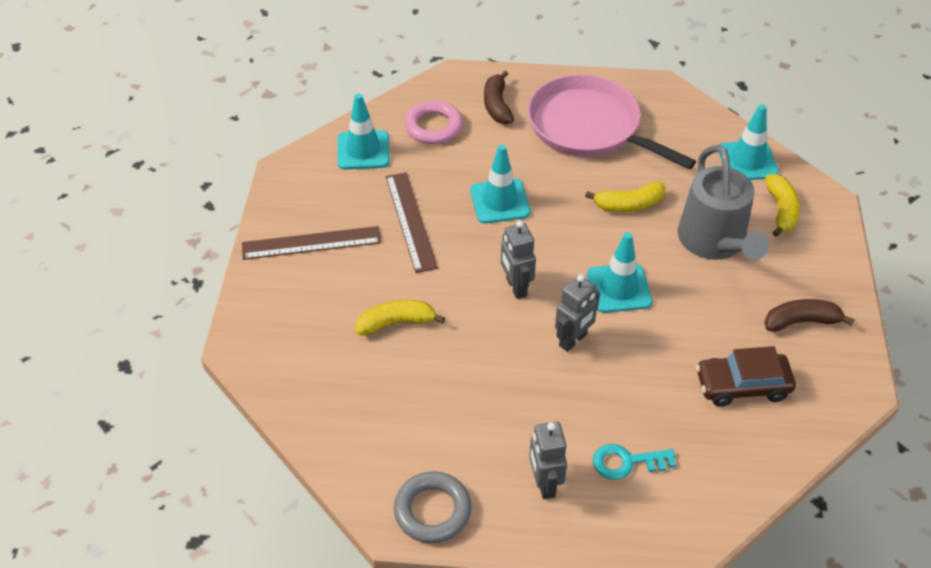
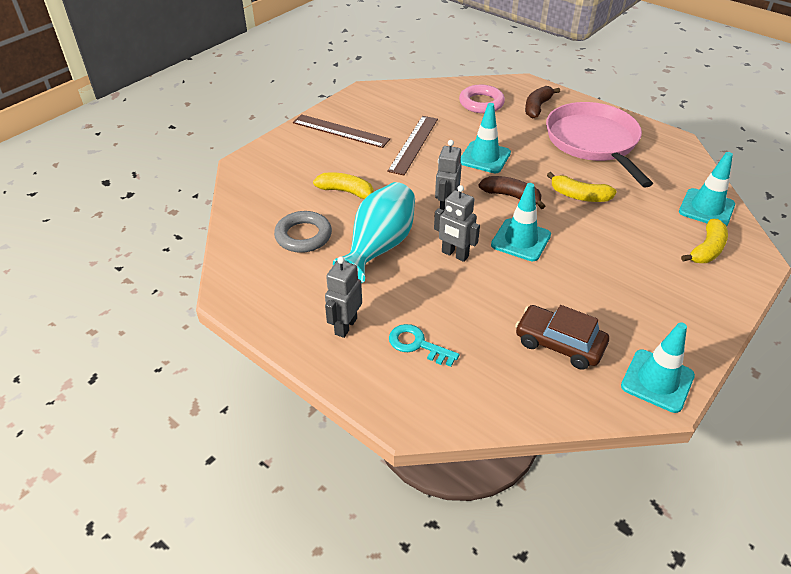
camera: 35 degrees right, 5 degrees down
turquoise traffic cone [337,94,390,169] -> turquoise traffic cone moved to [621,322,695,413]
grey ring [394,471,472,543] -> grey ring moved to [274,211,332,253]
grey robot [555,275,600,352] -> grey robot turned 45 degrees clockwise [434,185,480,262]
grey watering can [678,145,769,260] -> none
brown banana [764,299,855,332] -> brown banana moved to [479,176,545,209]
none -> turquoise vase [333,182,415,283]

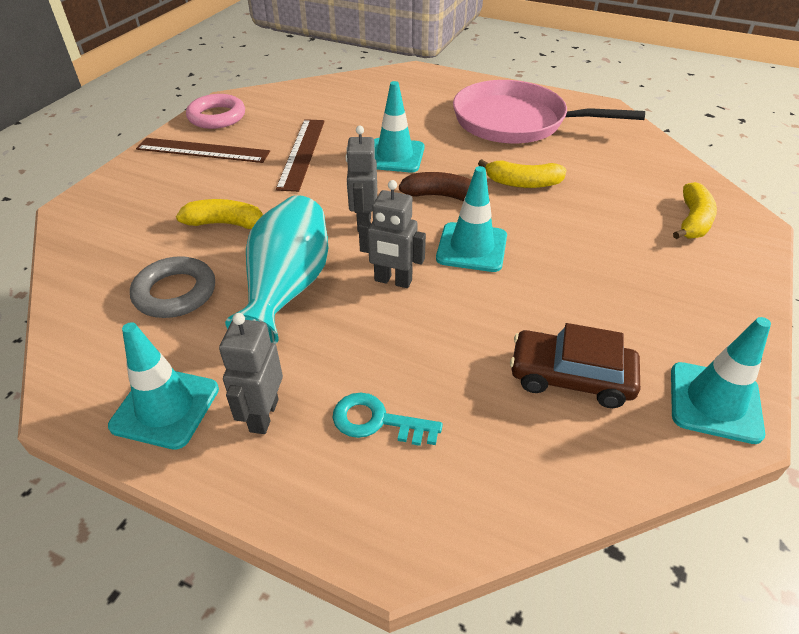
camera: 15 degrees left, 0 degrees up
pink ring [459,85,505,113] -> pink ring moved to [186,94,245,129]
brown banana [525,86,560,119] -> none
pink pan [546,102,653,188] -> pink pan turned 45 degrees counterclockwise [453,80,645,143]
turquoise traffic cone [679,152,735,226] -> turquoise traffic cone moved to [108,322,219,450]

